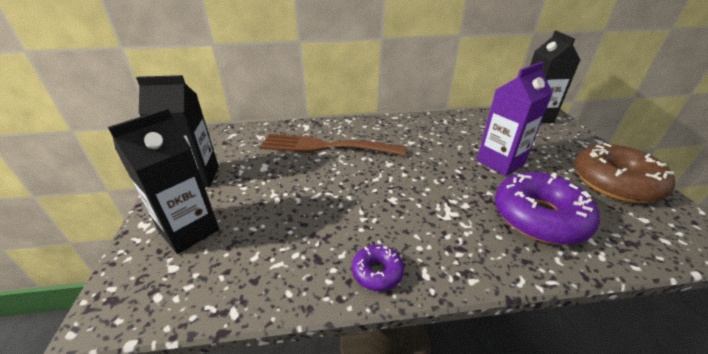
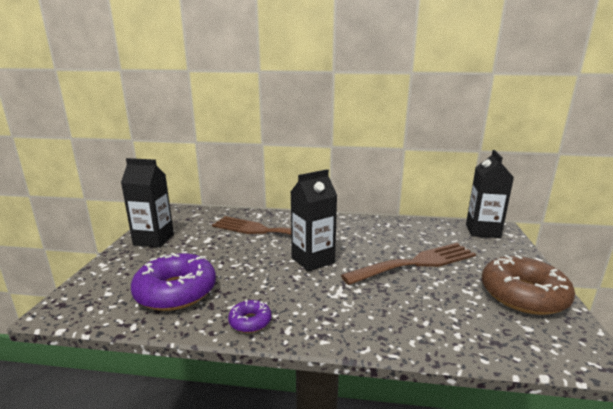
camera: 15 degrees right, 15 degrees down
black carton [108,108,219,254] -> black carton moved to [291,169,337,272]
purple carton [477,62,553,176] -> brown fork [341,243,476,285]
purple donut [495,172,600,245] -> purple donut moved to [131,252,216,311]

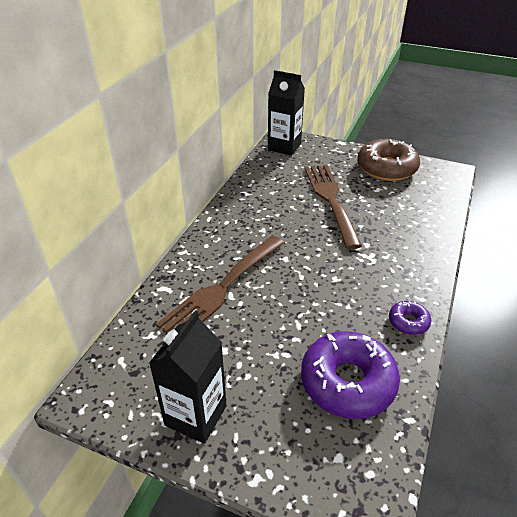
camera: 75 degrees left, 20 degrees up
black carton [291,169,337,272] -> none

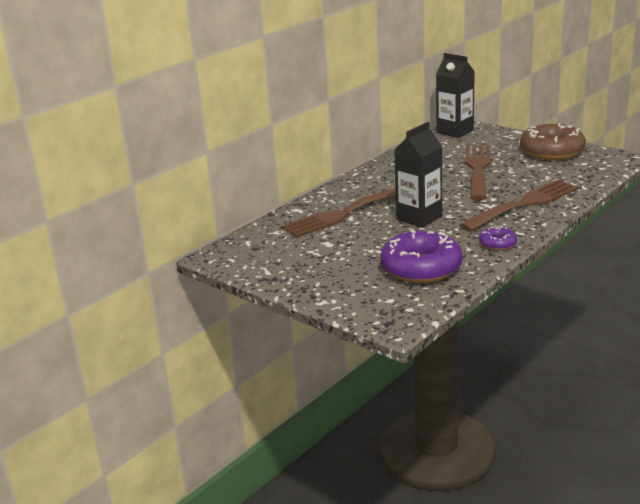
camera: 20 degrees right, 15 degrees down
black carton [149,311,227,444] -> black carton moved to [394,122,442,228]
none -> brown fork [460,179,579,231]

